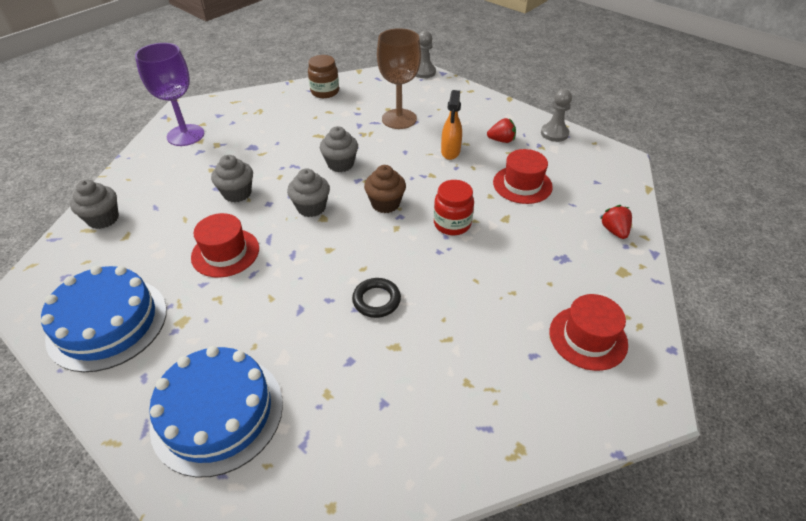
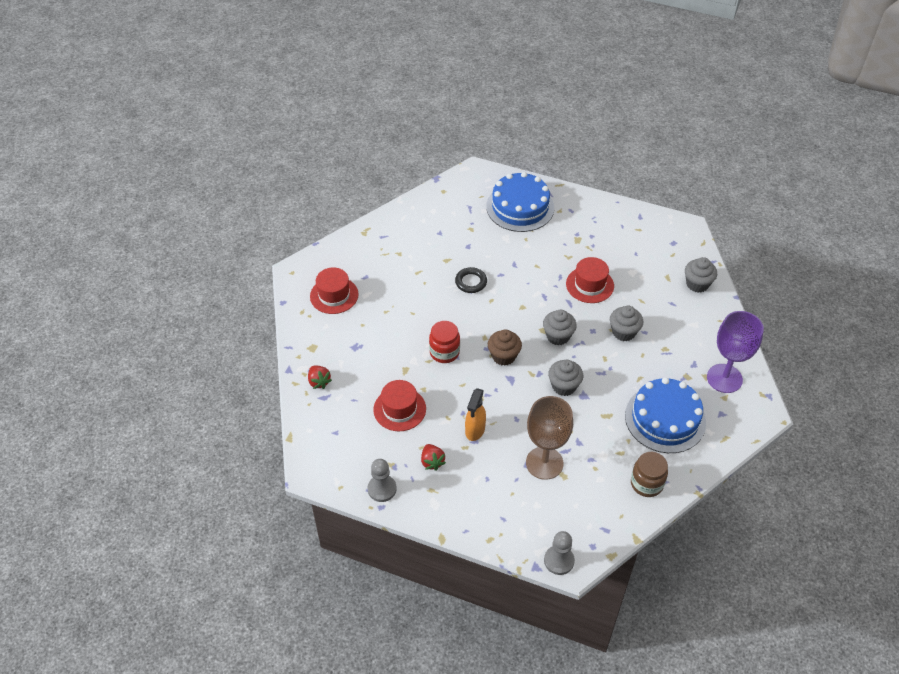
camera: 160 degrees right, 5 degrees up
blue cake [41,266,167,372] -> blue cake moved to [625,377,706,453]
orange spray bottle [441,90,462,160] -> orange spray bottle turned 150 degrees counterclockwise [465,388,486,441]
red strawberry [487,118,516,143] -> red strawberry turned 90 degrees counterclockwise [421,444,446,471]

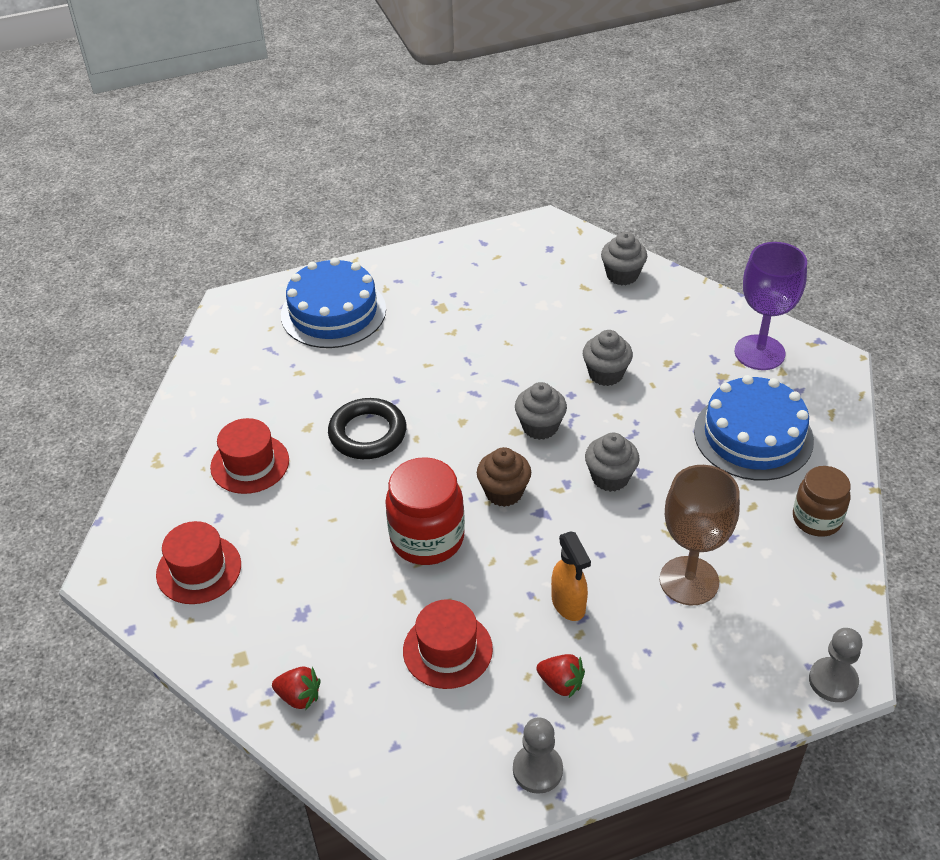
camera: 40 degrees left, 5 degrees down
red jar [429,321,460,363] -> red jar [385,457,465,565], size x1.50
black ring [455,267,487,293] -> black ring [328,398,406,459], size x1.52
red hat [566,257,614,303] -> red hat moved to [210,418,289,494]

